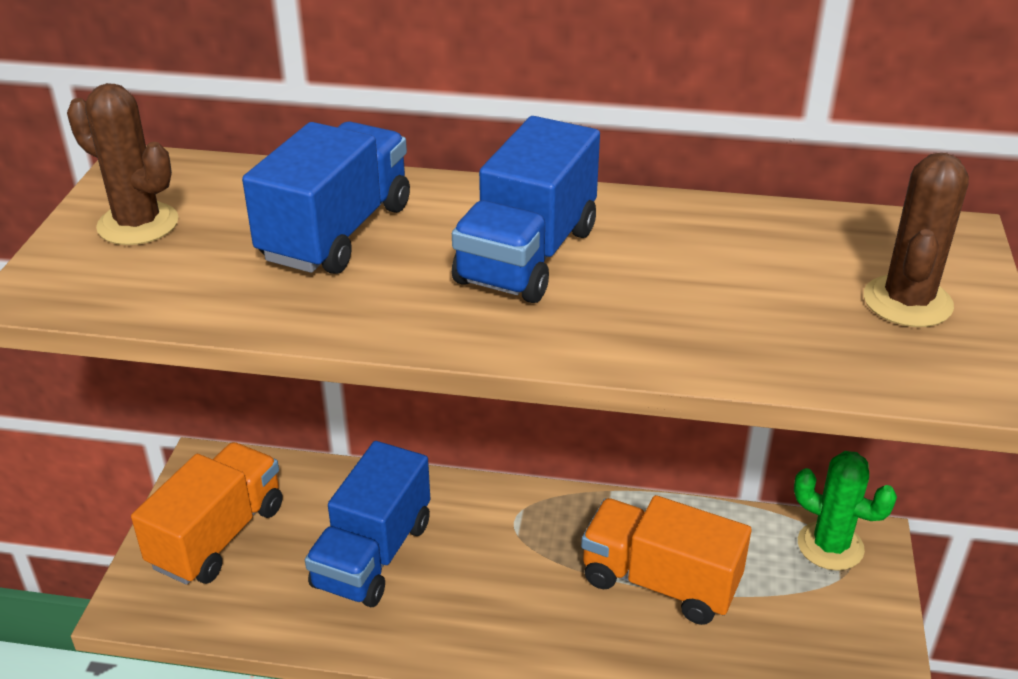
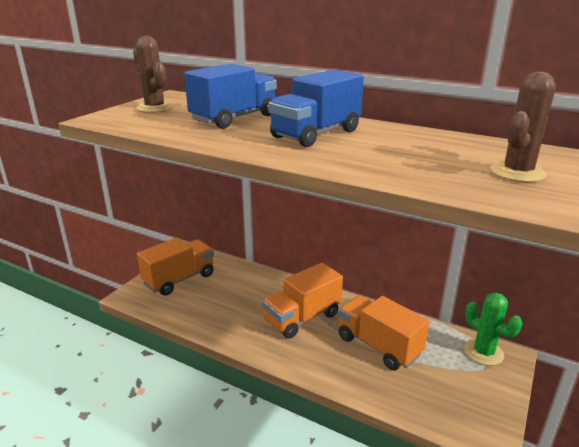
camera: 20 degrees right, 10 degrees down
blue truck [305,441,430,607] -> none
none -> orange truck [262,263,343,339]

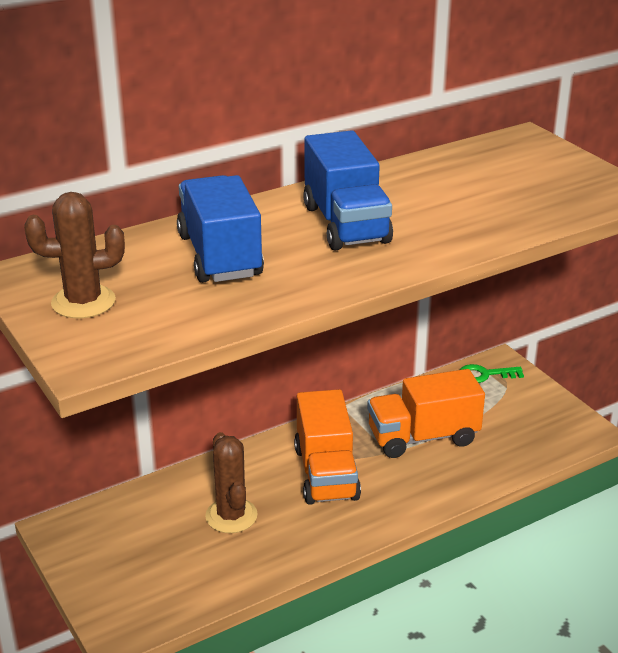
camera: 60 degrees left, 5 degrees up
orange truck [137,237,214,295] -> none
green cactus [465,293,522,366] -> green key [460,364,524,383]
brown cactus [491,72,556,182] -> brown cactus moved to [205,432,258,533]

